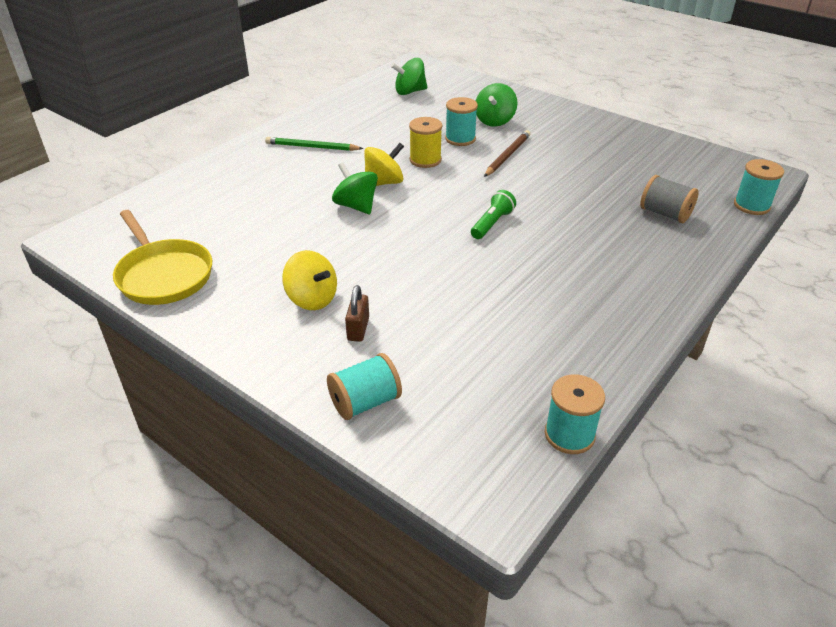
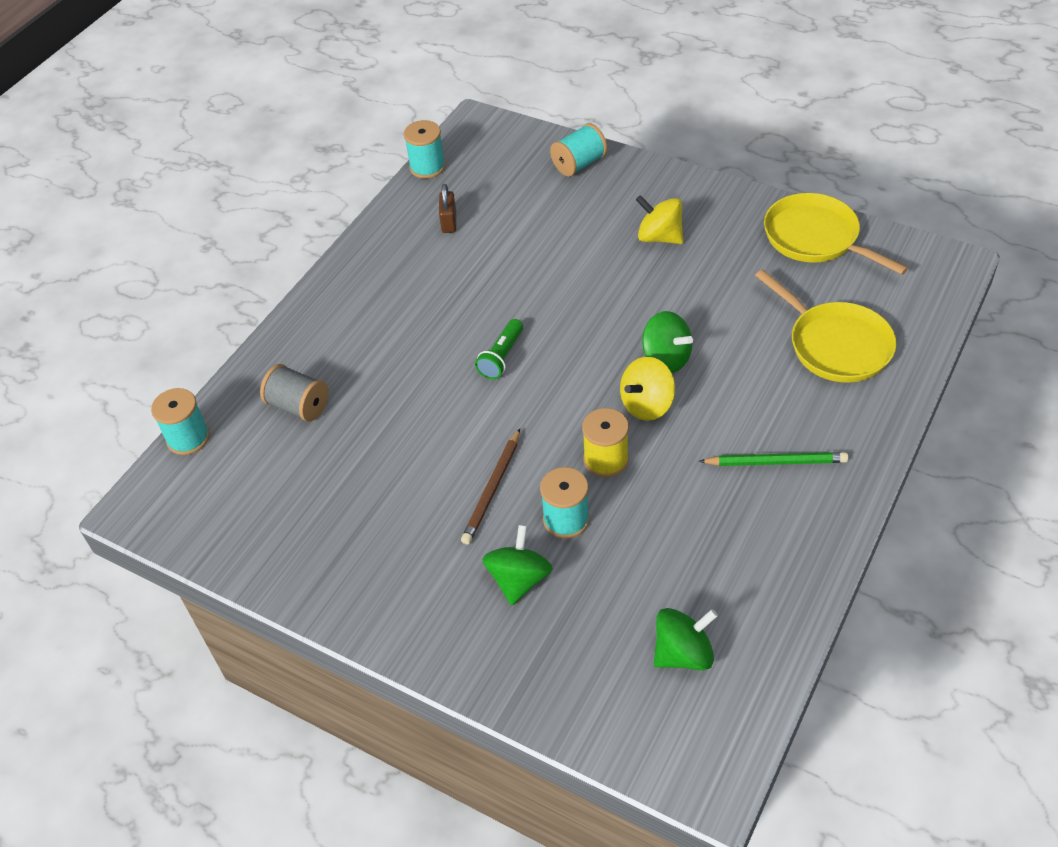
camera: 175 degrees right, 10 degrees up
brown padlock [345,285,369,342] -> brown padlock moved to [439,184,456,233]
none -> yellow pan [755,270,896,383]

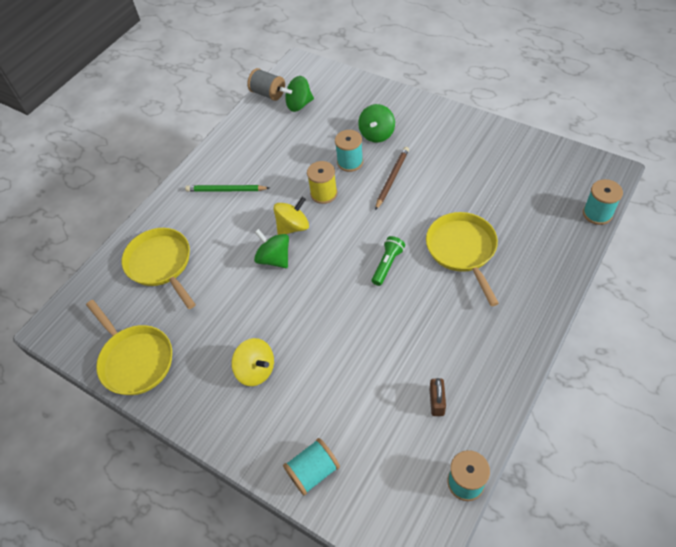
camera: 175 degrees left, 5 degrees up
grey spool [260,364,329,422] -> grey spool moved to [247,68,285,101]
none -> yellow pan [426,212,499,306]

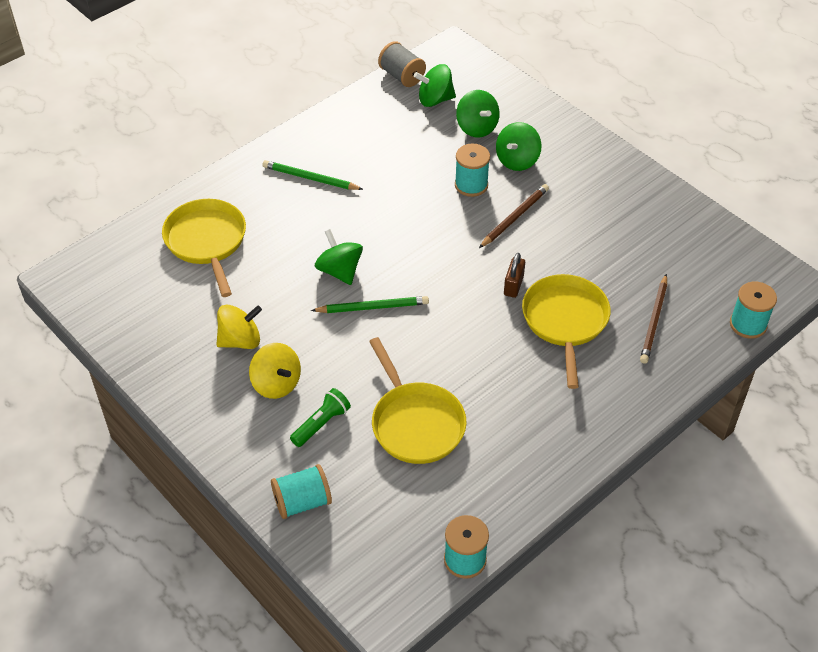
camera: 10 degrees right, 5 degrees down
yellow pan [86,300,172,395] -> yellow pan moved to [369,337,467,464]
yellow spinning top [273,197,309,235] -> yellow spinning top moved to [216,305,262,349]
yellow spool [307,161,337,204] -> none
green flashlight [372,236,405,286] -> green flashlight moved to [290,388,351,447]
brown padlock [430,378,446,416] -> brown padlock moved to [504,253,525,298]
none -> green pencil [311,296,429,313]
none -> green spinning top [456,90,500,137]
none -> brown pencil [640,274,667,364]

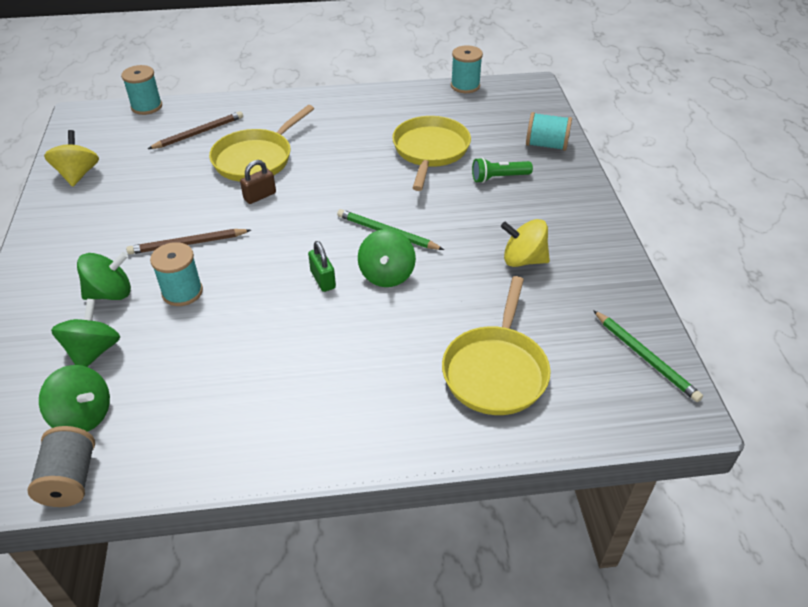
camera: 145 degrees left, 5 degrees down
yellow spinning top [249,343,301,399] -> yellow spinning top moved to [44,130,99,187]
green pencil [262,160,363,190] -> green pencil moved to [593,310,703,402]
none -> green padlock [308,241,336,292]

